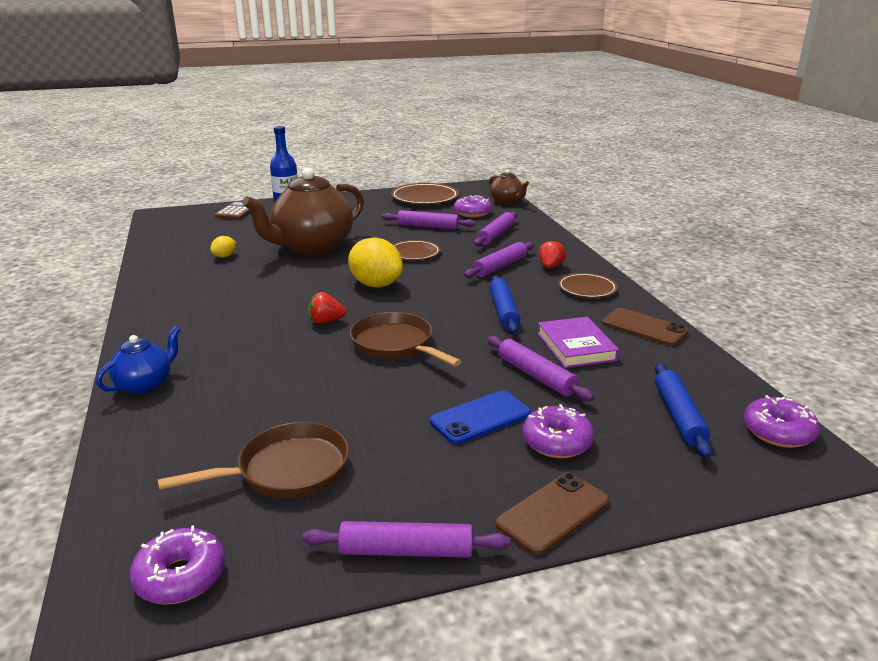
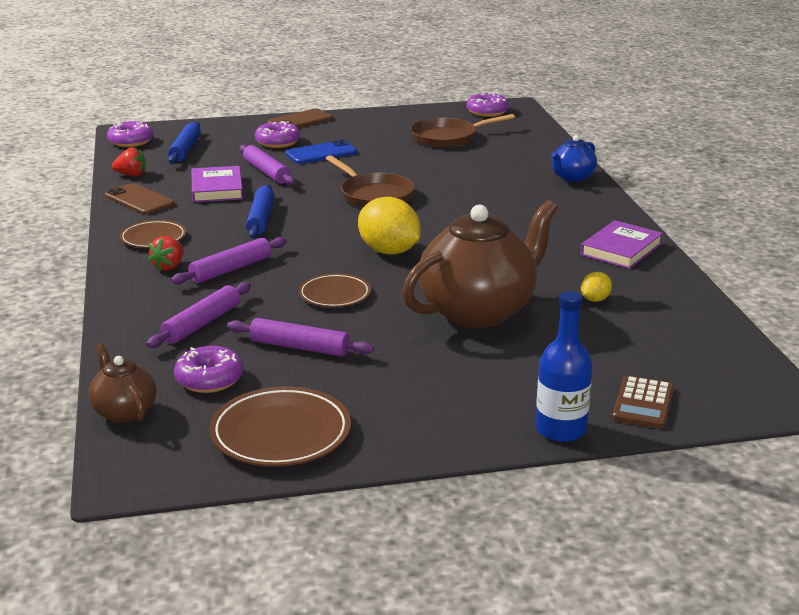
camera: 175 degrees left, 0 degrees up
purple rolling pin [302,521,510,558] -> none
red strawberry [308,292,346,324] -> red strawberry moved to [112,147,146,176]
none -> purple book [581,220,663,269]

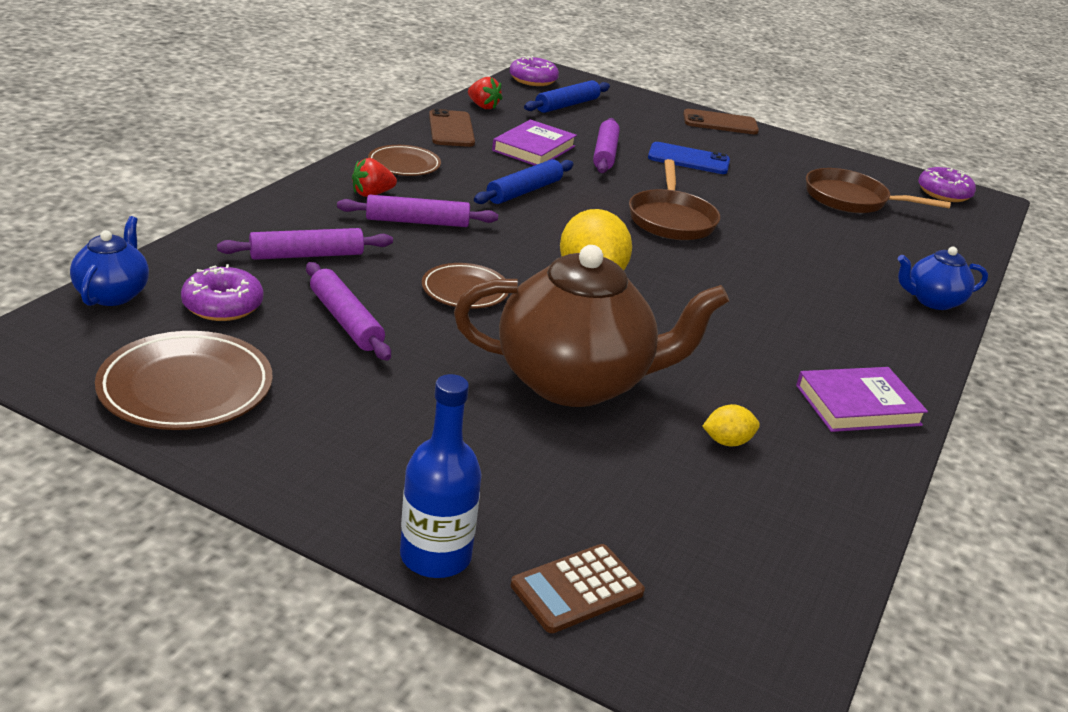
camera: 35 degrees right, 5 degrees up
brown teapot [89,343,157,423] -> blue teapot [70,216,149,306]
purple donut [255,121,300,148] -> none

